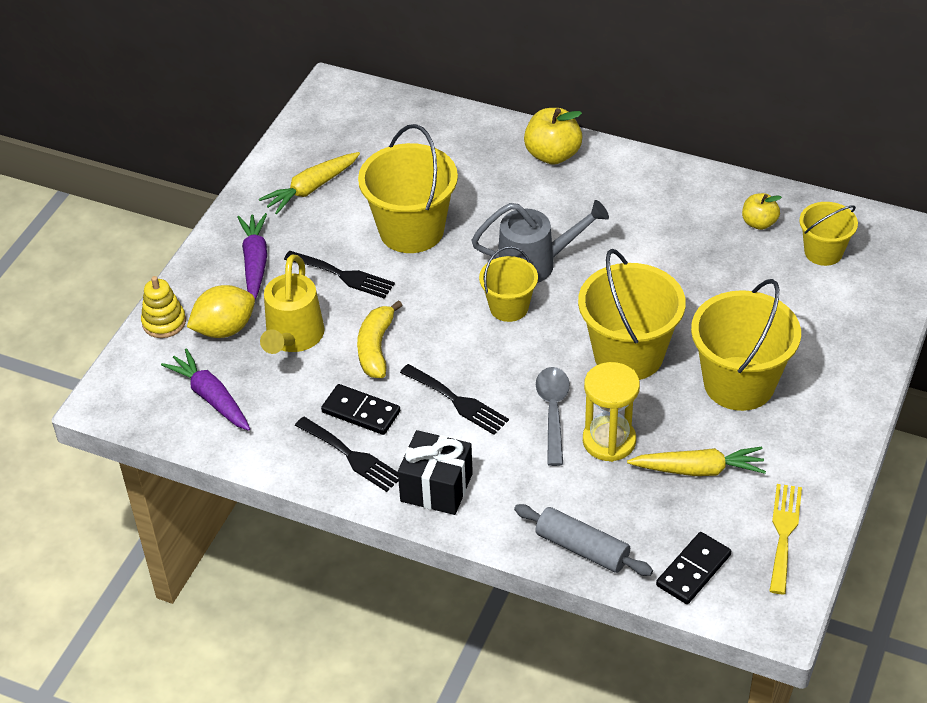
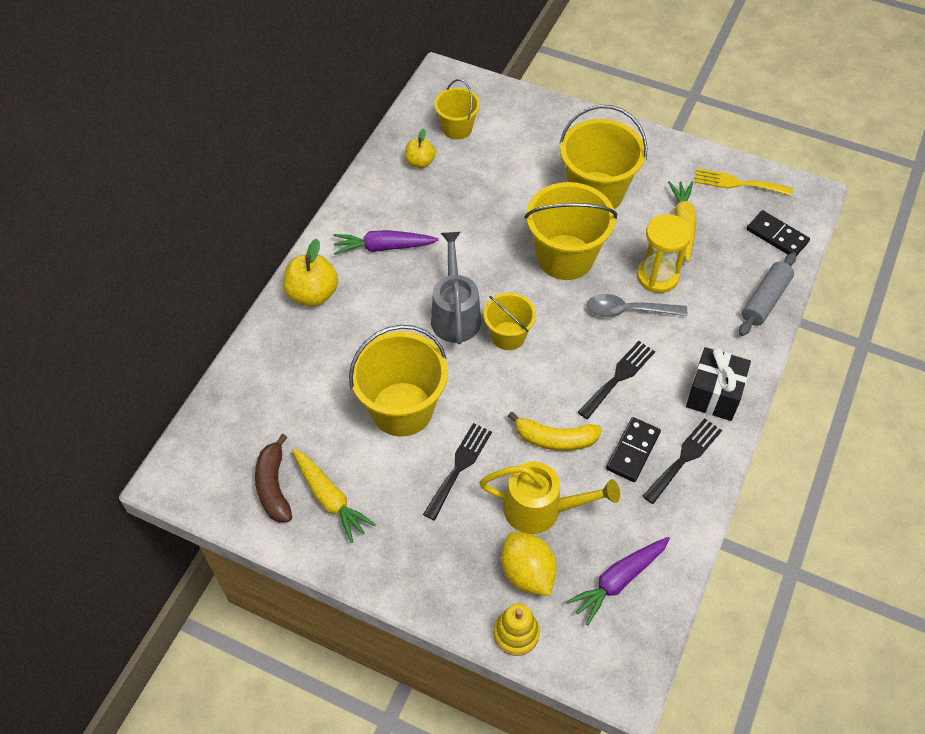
camera: 90 degrees left, 10 degrees up
purple carrot [237,213,267,300] -> purple carrot moved to [333,230,439,255]
none -> brown banana [255,434,292,523]

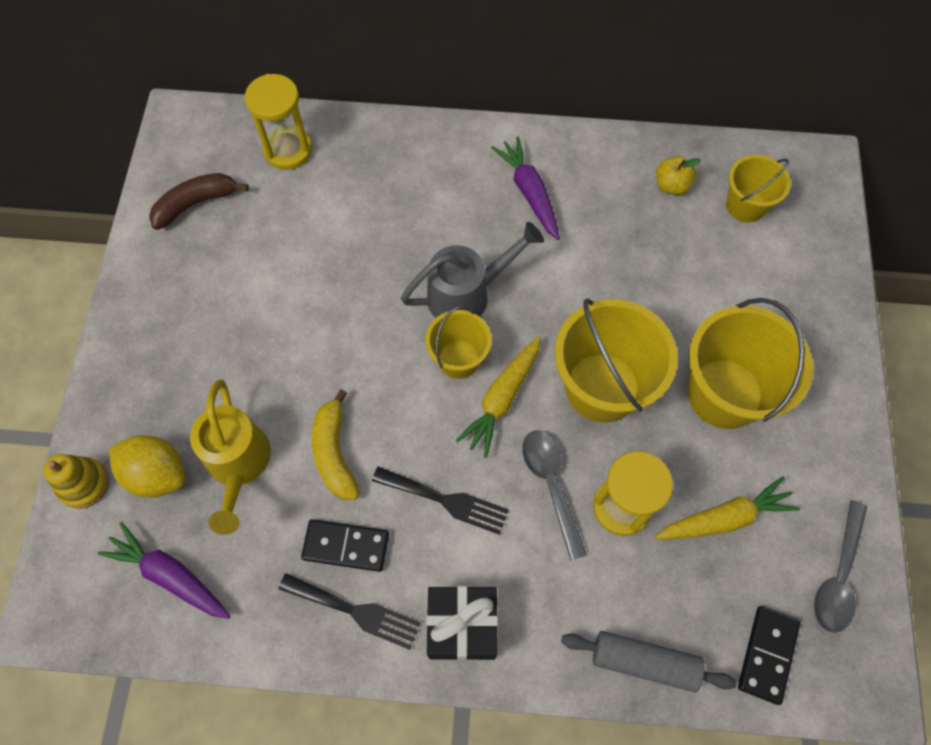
camera: 70 degrees right, 10 degrees up
yellow apple [283,239,338,307] -> none
yellow carrot [292,448,376,543] -> yellow carrot moved to [456,336,541,458]
yellow bucket [349,325,448,437] -> none
black fork [423,423,492,520] -> none
yellow lemon [501,532,557,596] -> yellow lemon turned 75 degrees clockwise [109,435,185,498]
yellow fork [694,168,793,196] -> grey spoon [814,500,867,633]
none -> yellow hourglass [245,74,312,170]

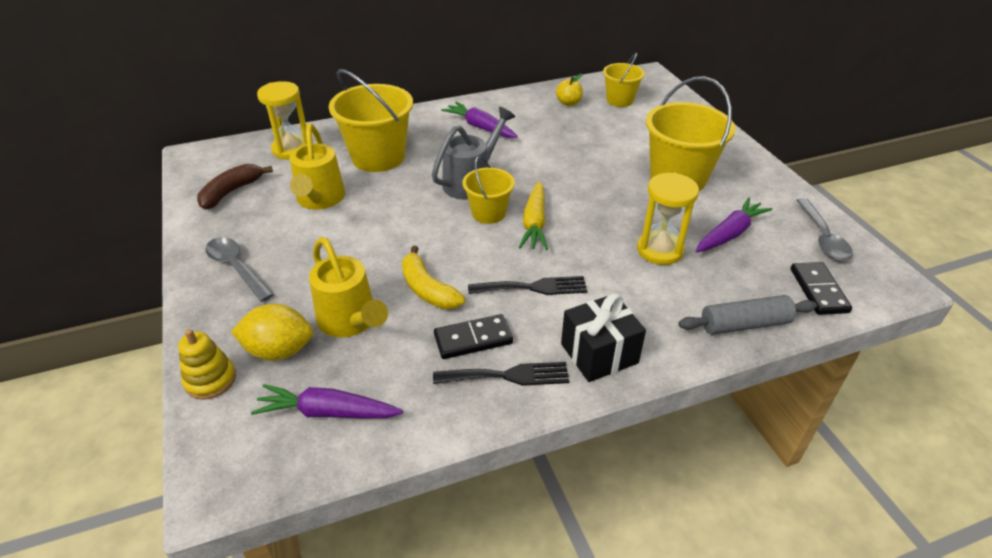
camera: 25 degrees left, 25 degrees down
grey spoon [522,430,587,560] -> grey spoon moved to [205,237,274,302]
yellow bucket [555,299,678,423] -> yellow bucket moved to [329,69,413,172]
yellow carrot [655,476,800,539] -> purple carrot [696,197,773,252]
none -> yellow watering can [290,123,345,209]

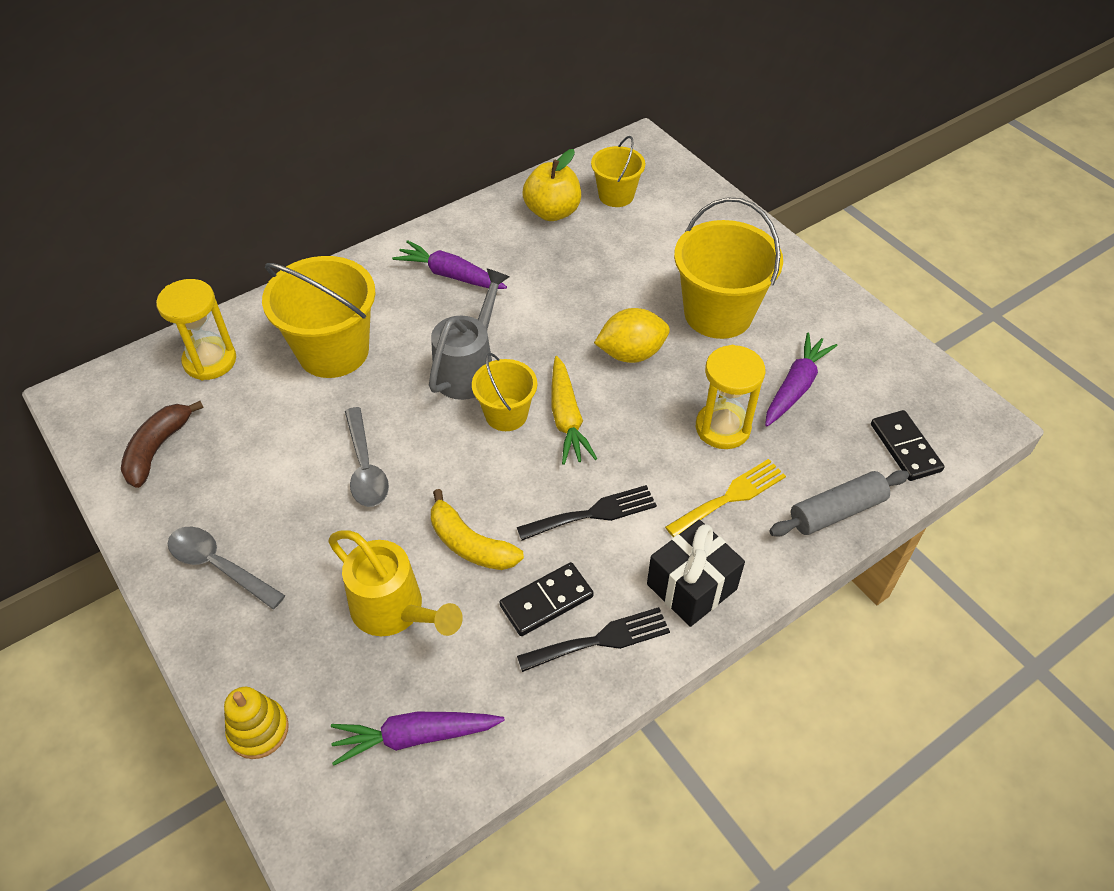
camera: 15 degrees left, 10 degrees up
yellow lemon [231,304,313,361] -> yellow lemon moved to [594,308,670,363]
yellow watering can [290,123,345,209] -> none
yellow apple [556,74,583,106] -> yellow apple [522,149,581,221], size x1.61
grey spoon [796,198,853,261] -> grey spoon moved to [345,407,389,507]
none -> yellow fork [665,459,786,537]

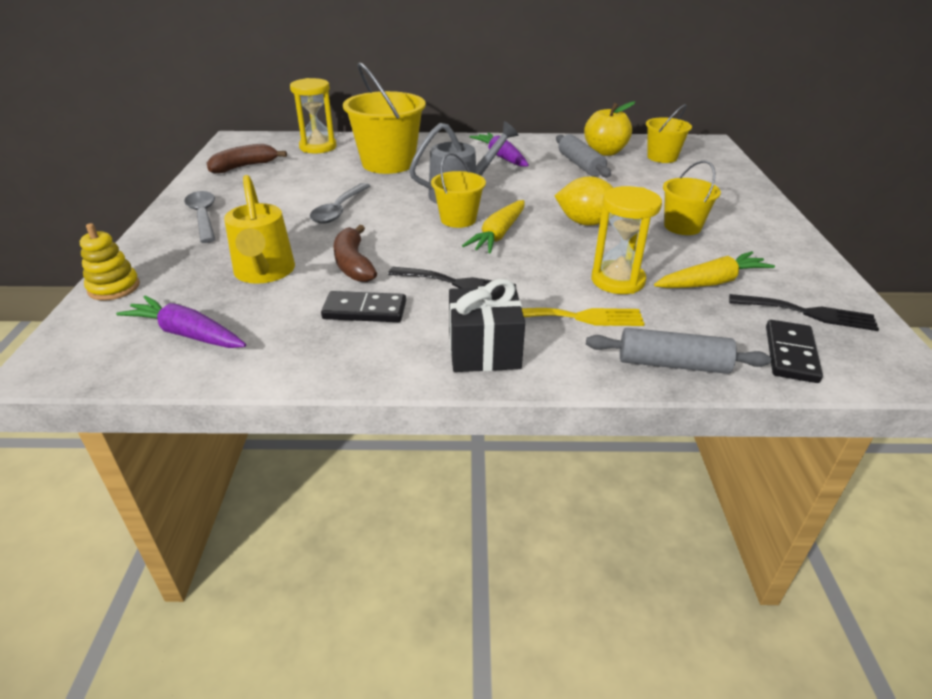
camera: 35 degrees right, 15 degrees down
yellow banana [431,489,524,570] -> brown banana [333,225,377,282]
black fork [517,607,670,672] -> black fork moved to [729,294,879,331]
yellow bucket [674,197,783,339] -> yellow bucket [663,160,721,235], size x0.57
purple carrot [765,333,837,426] -> yellow carrot [654,251,775,288]
none -> grey rolling pin [556,134,611,177]

